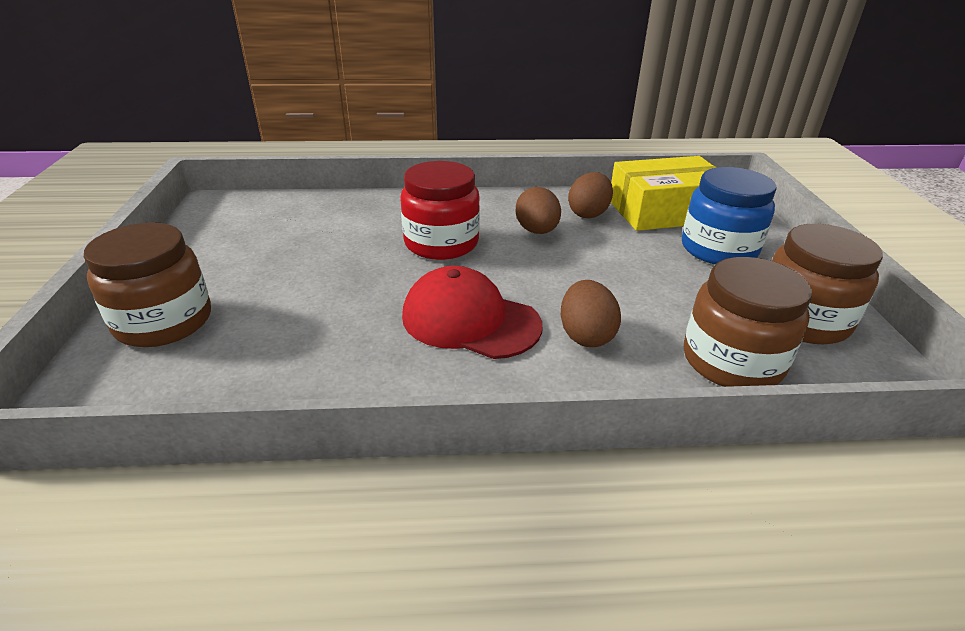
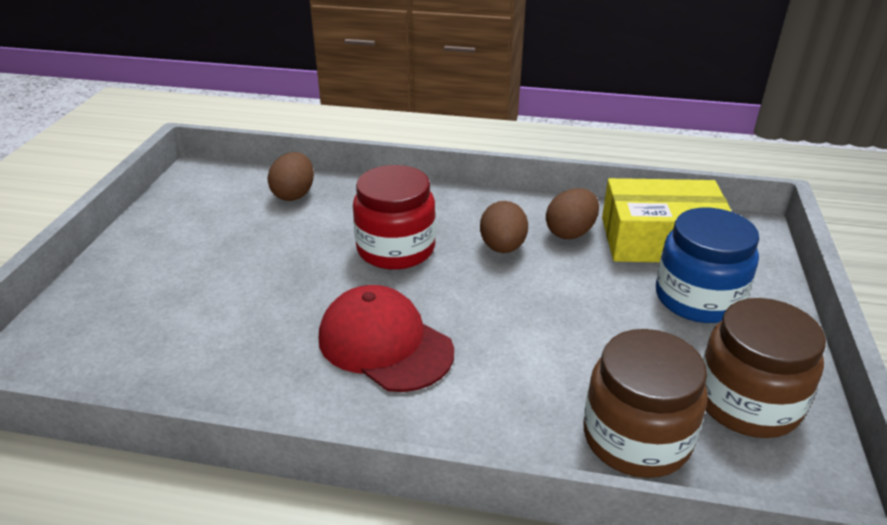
camera: 15 degrees right, 0 degrees up
brown jar [84,222,211,347] -> none
brown egg [561,280,621,347] -> brown egg moved to [267,152,314,201]

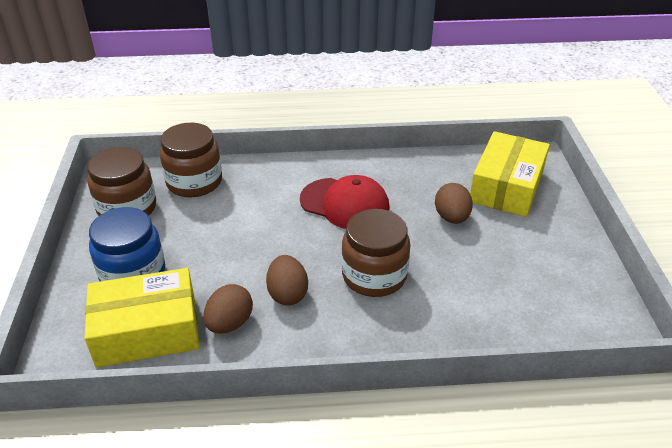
camera: 165 degrees right, 5 degrees up
brown egg [267,152,314,201] -> brown egg moved to [435,183,473,224]
red jar [353,165,436,270] -> brown jar [341,209,410,297]
none -> yellow box [470,131,550,217]

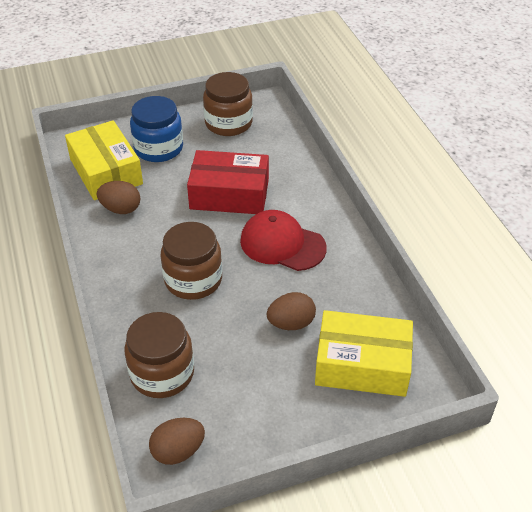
camera: 75 degrees right, 5 degrees up
brown jar [160,123,222,197] -> brown jar moved to [124,312,194,398]
brown egg [266,255,308,306] -> brown egg moved to [149,418,205,465]
red cap [300,175,389,229] -> red cap turned 105 degrees clockwise [240,210,327,271]
none -> red box [187,150,269,214]

